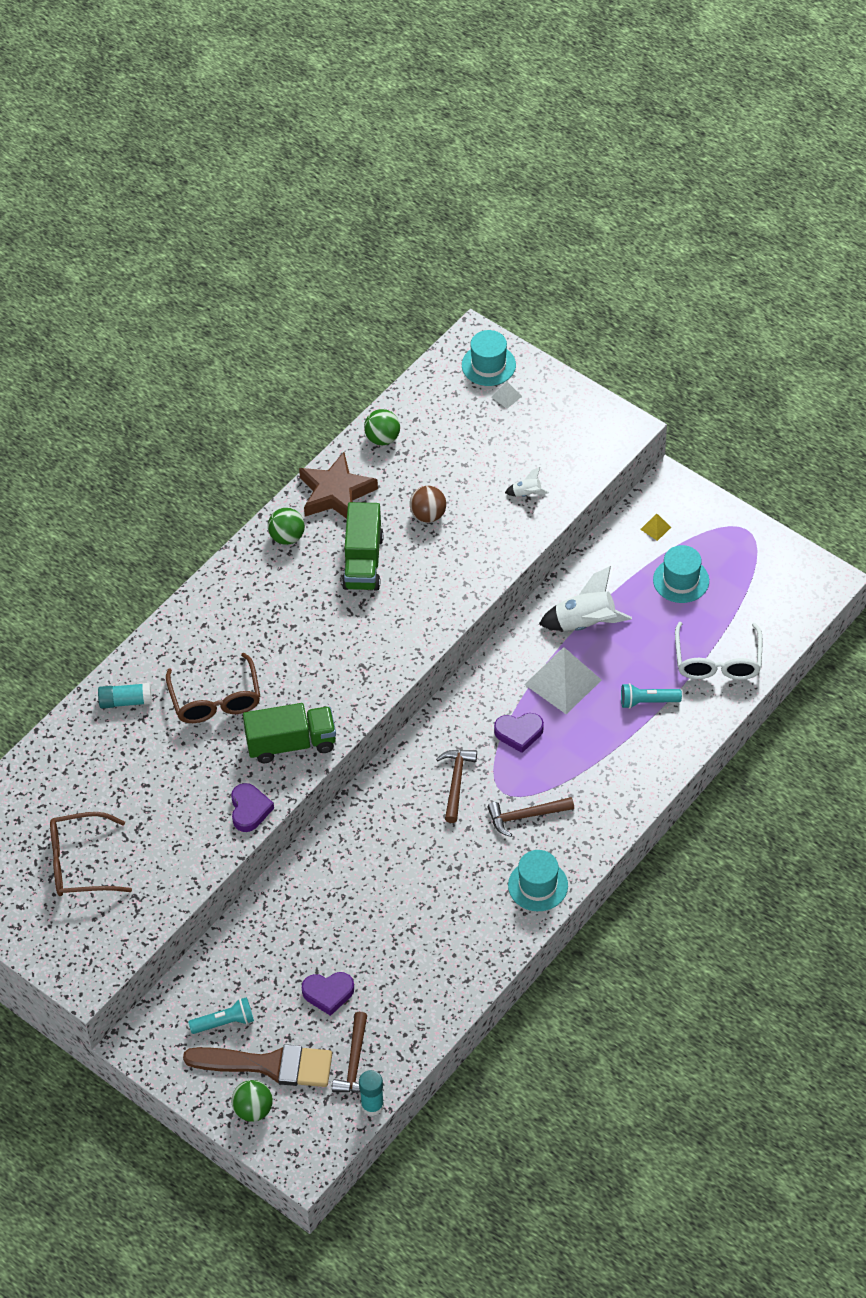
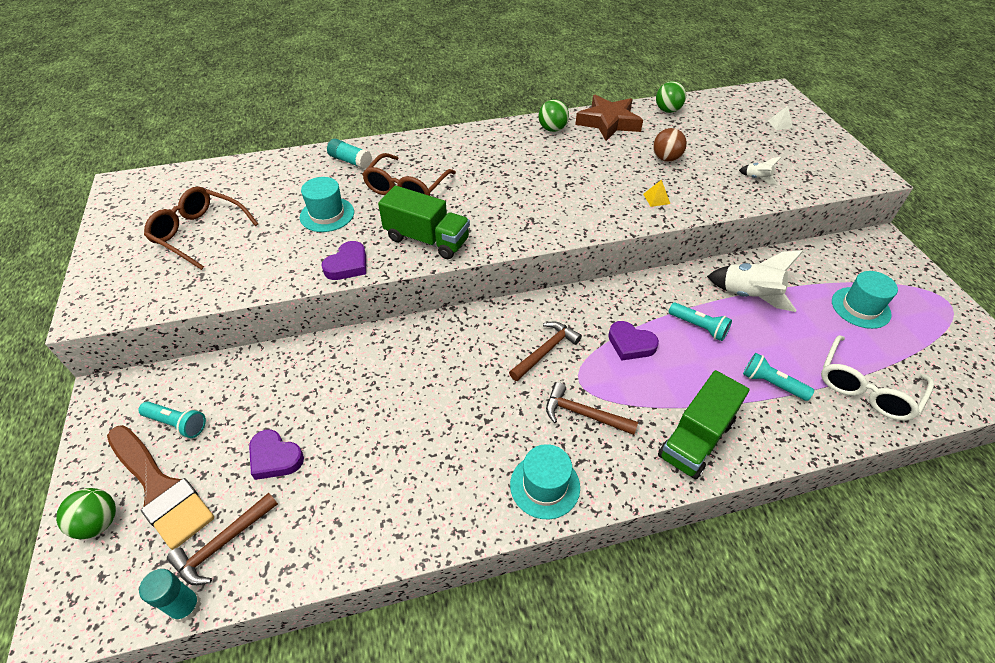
camera: 35 degrees right, 5 degrees down
green truck [342,502,384,591] -> green truck moved to [658,370,750,479]
turquoise hat [462,330,516,386] -> turquoise hat moved to [300,177,354,232]
white pyramid [524,647,601,714] -> turquoise flashlight [669,302,732,341]
yellow pyramid [640,513,671,541] -> yellow pyramid moved to [643,180,670,207]

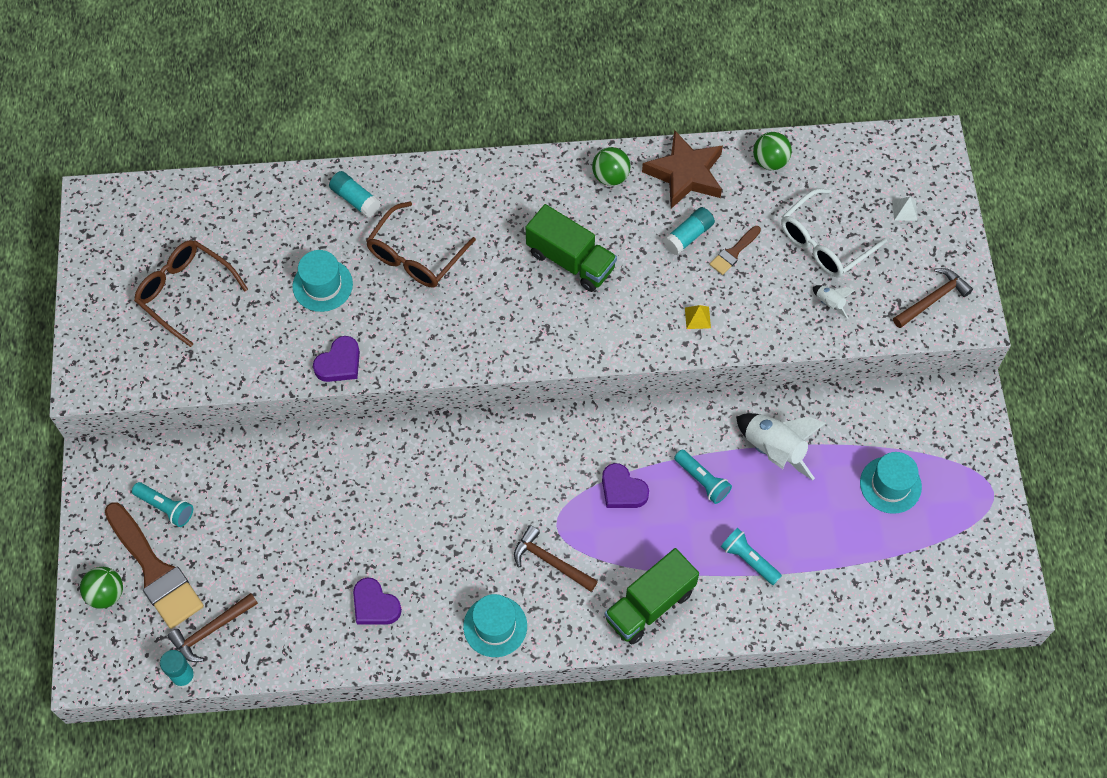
camera: 10 degrees right, 15 degrees up
purple heart [249,429,304,480] -> purple heart moved to [353,578,402,625]
green truck [378,186,470,259] -> green truck moved to [526,204,617,292]
brown hammer [509,322,582,381] -> brown hammer moved to [893,268,973,328]
brown ball [653,128,687,162] -> brown brush [710,226,761,275]
white glasses [821,335,934,421] -> white glasses moved to [781,189,887,277]
none -> turquoise glue stick [663,207,715,255]

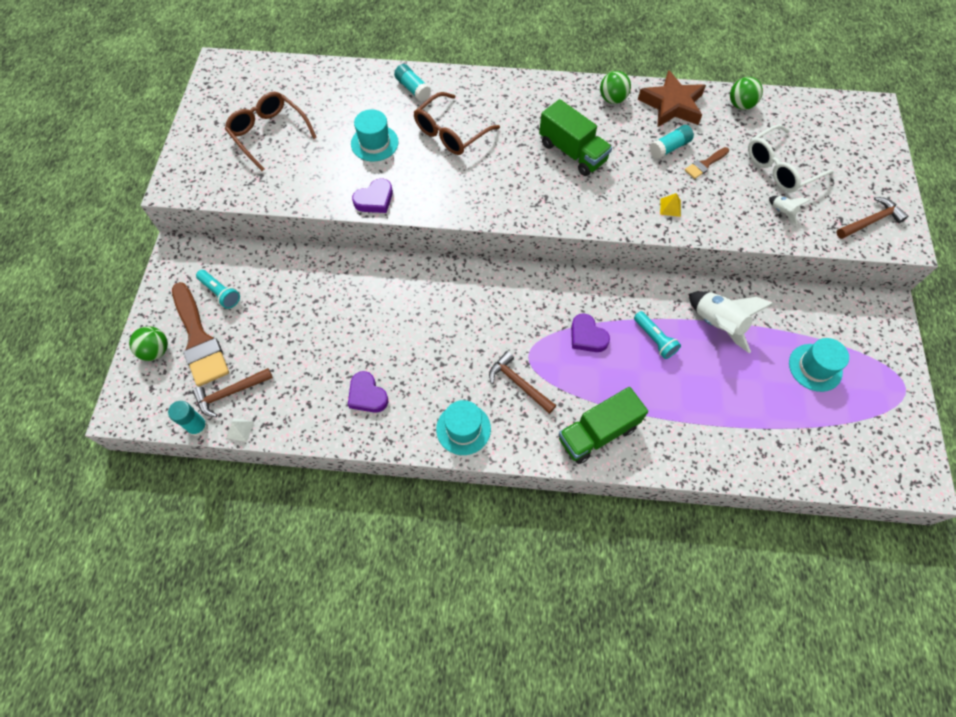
camera: 10 degrees right, 0 degrees up
turquoise flashlight [721,528,782,585] -> none
white pyramid [892,197,918,221] -> white pyramid moved to [226,418,254,442]

